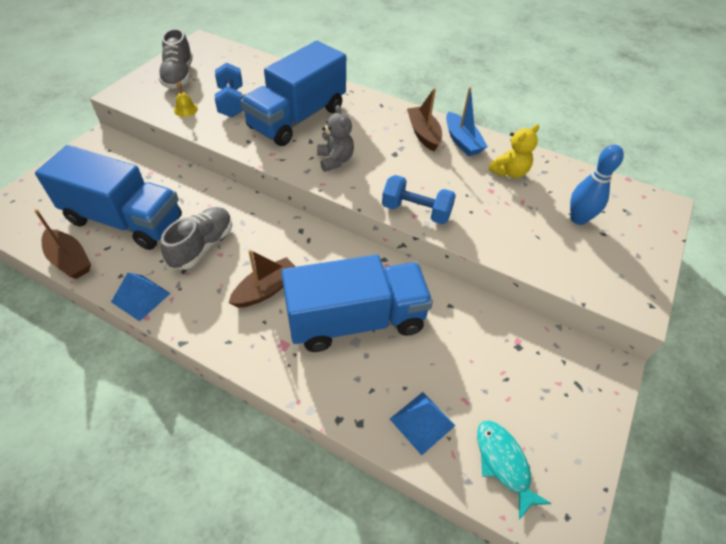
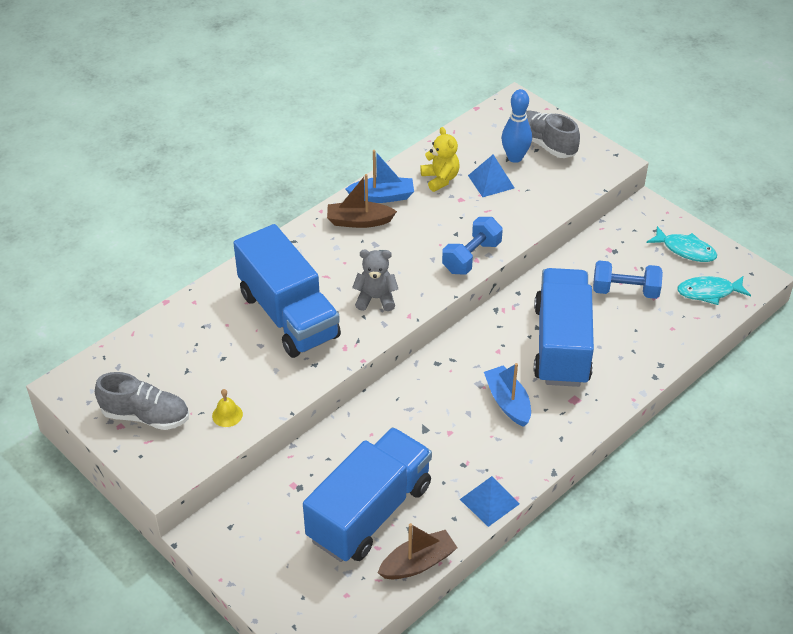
camera: 70 degrees left, 5 degrees down
grey shoe [161,207,232,270] -> grey shoe moved to [526,111,580,158]
blue dumbbell [215,63,244,117] -> blue dumbbell moved to [593,261,663,299]
brown boat [229,250,296,308] -> blue boat [484,363,531,427]
blue pyramid [390,392,455,455] -> blue pyramid moved to [468,155,514,197]
none -> turquoise fish [646,226,717,262]

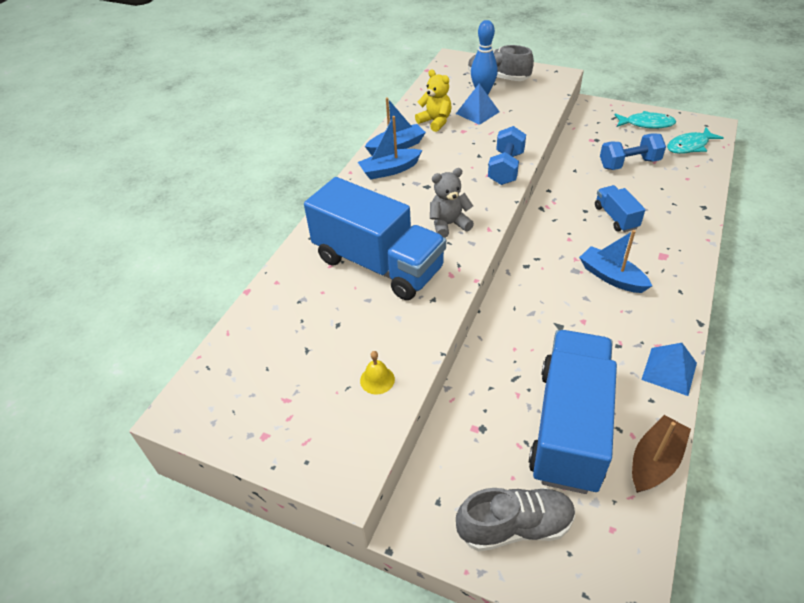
camera: 20 degrees left, 0 degrees up
grey shoe [95,372,189,430] -> grey shoe moved to [456,488,576,551]
brown boat [327,174,397,228] -> blue boat [358,116,422,180]
blue truck [534,268,594,387] -> blue truck [595,185,645,232], size x0.46

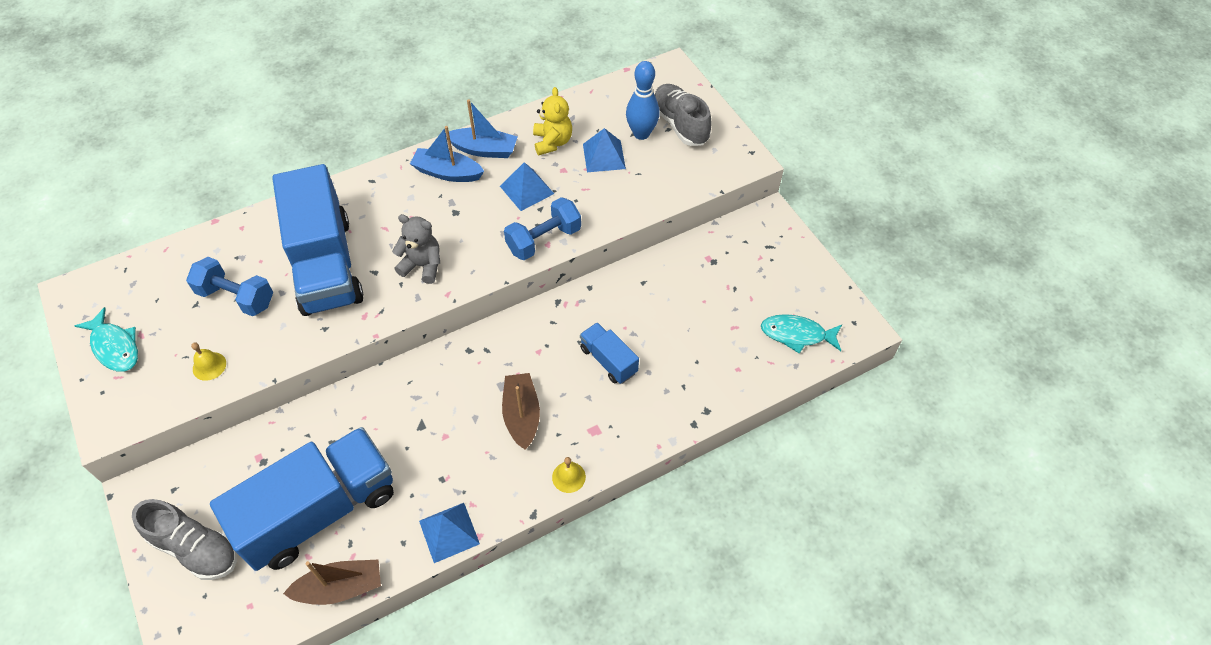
camera: 35 degrees right, 10 degrees up
blue boat [579,230,652,293] -> brown boat [502,373,540,450]
blue truck [595,185,645,232] -> blue truck turned 60 degrees counterclockwise [580,322,639,384]
blue dumbbell [600,134,666,170] -> blue dumbbell moved to [186,257,273,316]
turquoise fish [614,111,676,129] -> turquoise fish moved to [75,307,138,372]
none -> blue pyramid [500,162,554,211]
none -> yellow bell [552,457,586,493]

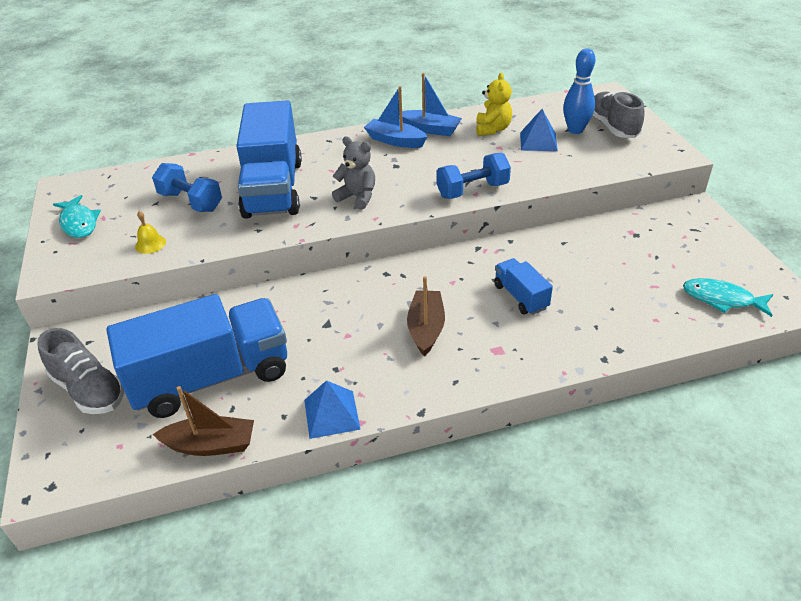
camera: 15 degrees right, 15 degrees down
blue pyramid [500,162,554,211] -> none
yellow bell [552,457,586,493] -> none

